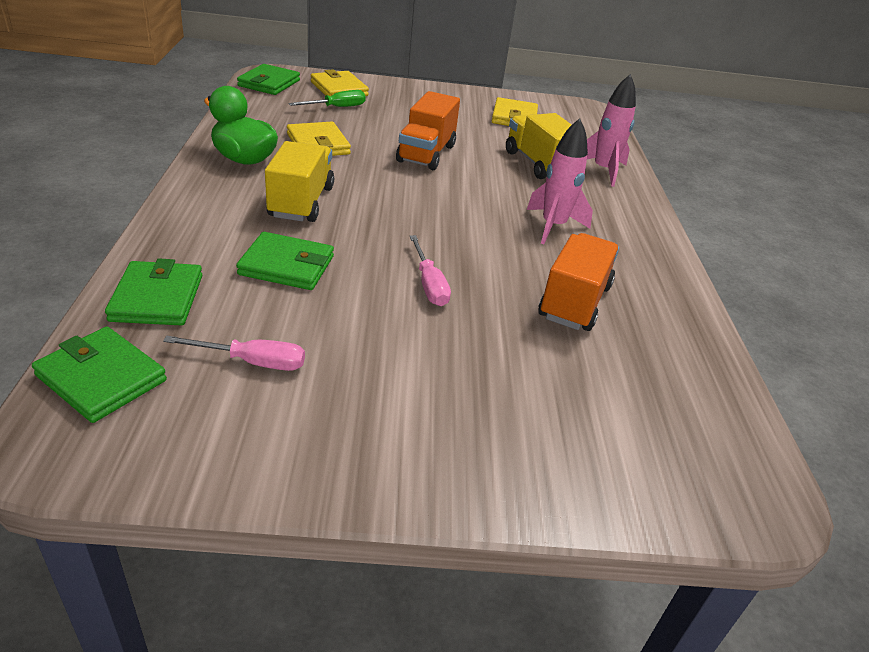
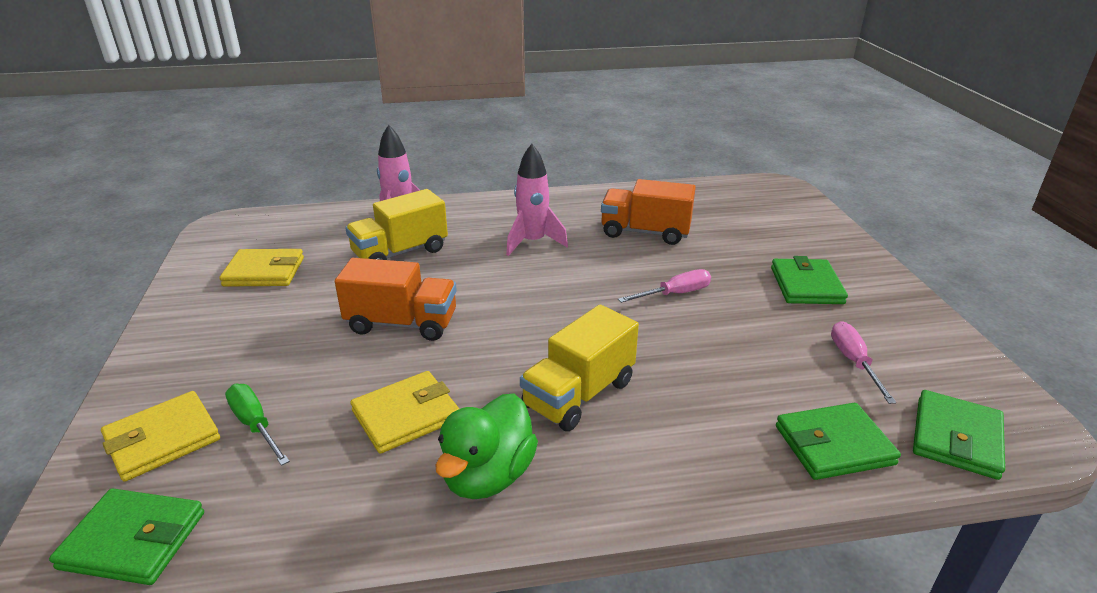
camera: 95 degrees left, 5 degrees down
green wallet [236,232,334,290] -> green wallet moved to [771,256,848,304]
yellow truck [265,141,334,222] -> yellow truck turned 45 degrees counterclockwise [520,305,639,431]

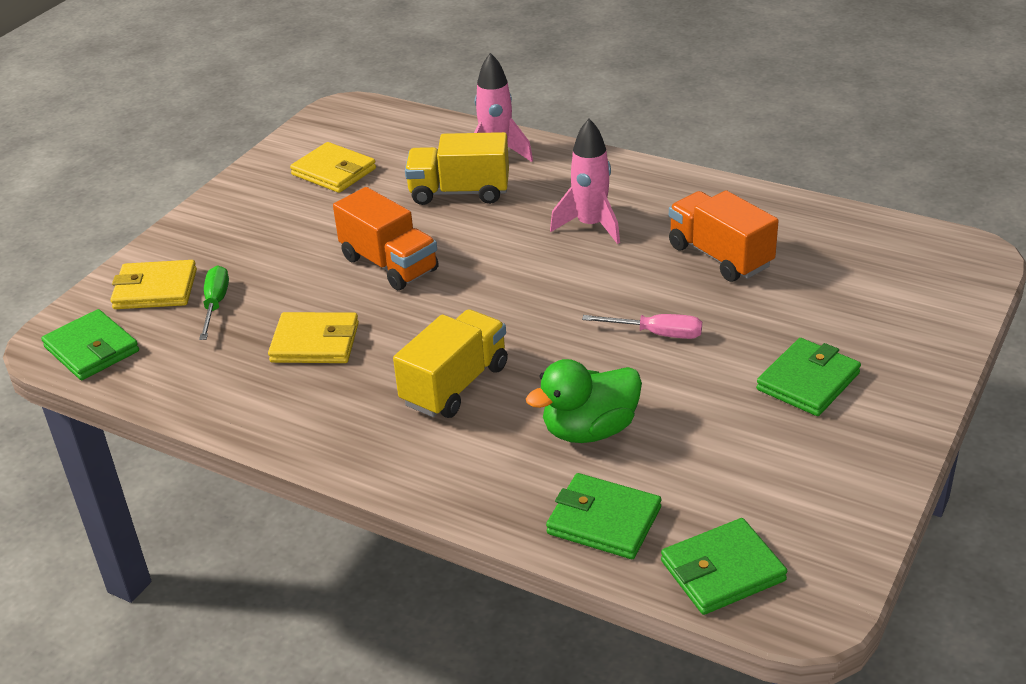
camera: 40 degrees right, 5 degrees up
green duck [435,394,538,499] -> green duck moved to [526,359,642,443]
yellow truck [520,305,639,431] -> yellow truck turned 135 degrees clockwise [393,309,508,418]
pink screwdriver [831,321,896,404] -> none

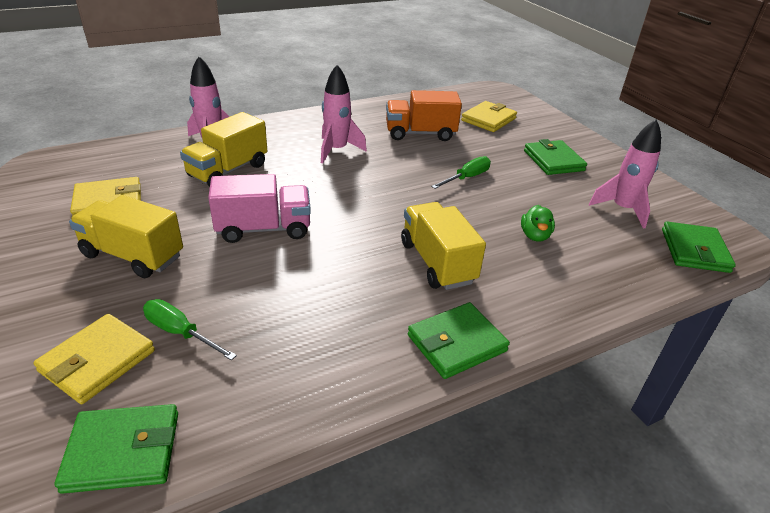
camera: 60 degrees left, 0 degrees up
yellow wallet [268,312,359,363] -> yellow wallet moved to [461,101,517,132]
orange truck [333,187,439,290] -> pink truck [208,174,311,243]
green duck [526,359,642,443] -> green duck [521,205,555,242], size x0.58
green wallet [546,473,661,559] -> green wallet moved to [408,302,510,379]
pink screwdriver [582,314,702,339] -> green screwdriver [431,156,491,189]
none -> yellow truck [69,195,183,278]
none -> pink rocket [589,119,661,229]

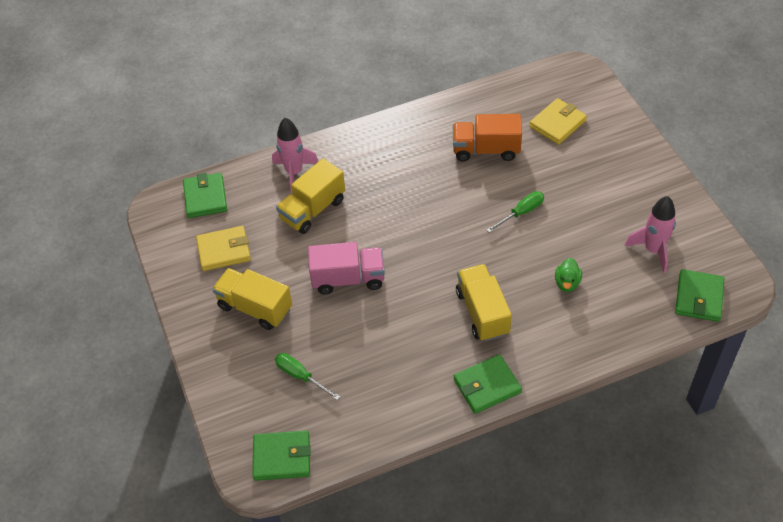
camera: 10 degrees right, 15 degrees up
yellow wallet [33,314,155,404] -> none
pink rocket [321,65,367,163] -> none
green wallet [524,139,587,175] -> green wallet moved to [183,173,227,218]

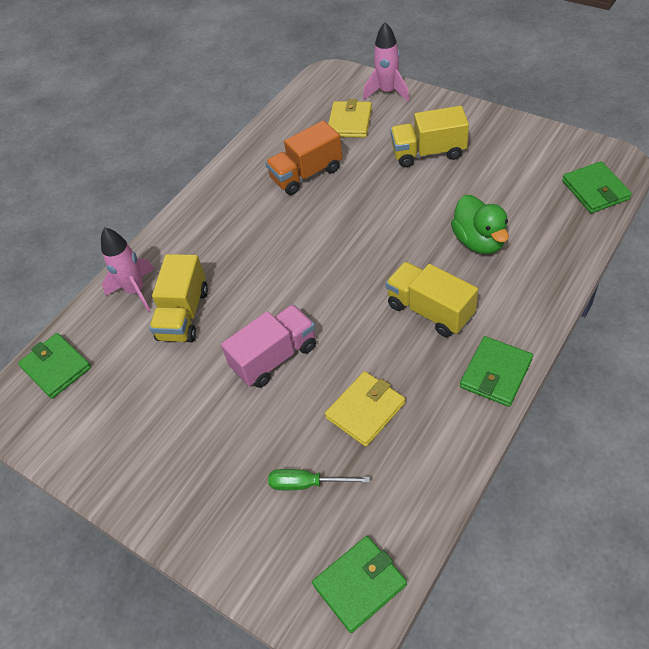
camera: 30 degrees left, 0 degrees up
yellow wallet [196,226,251,271] -> yellow wallet moved to [325,371,405,447]
yellow truck [212,268,292,330] -> yellow truck moved to [390,106,469,167]
green screwdriver [487,191,544,233] -> none
green duck [555,258,582,292] -> green duck [451,195,509,254], size x1.73
pink rocket [625,196,676,273] -> pink rocket moved to [363,22,410,102]

